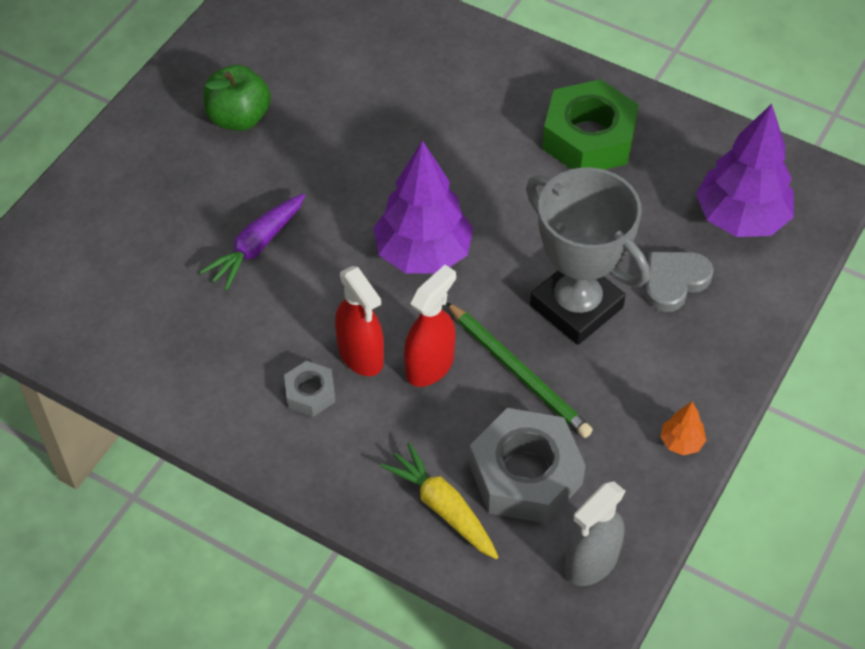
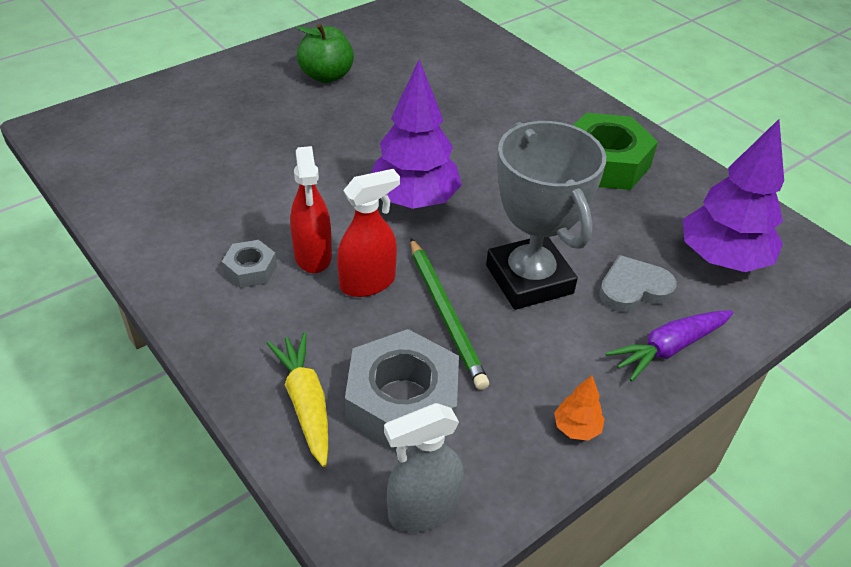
camera: 20 degrees right, 10 degrees down
purple carrot [200,194,305,290] -> purple carrot moved to [606,311,733,381]

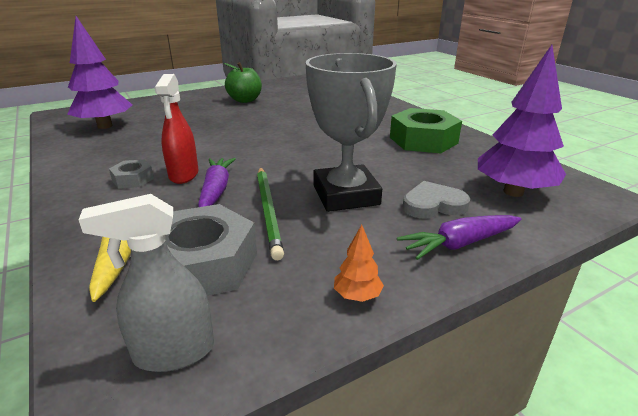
camera: 10 degrees right, 15 degrees down
red spray bottle [337,169,400,297] -> purple carrot [198,158,236,207]
purple tree [371,60,462,209] -> purple tree moved to [67,16,132,129]

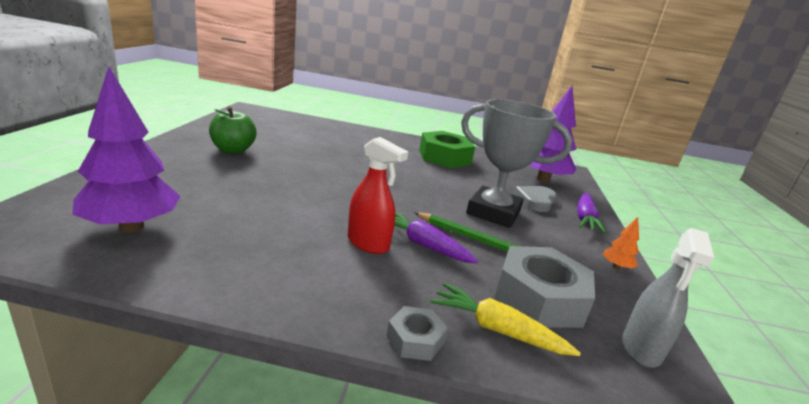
camera: 55 degrees left, 5 degrees down
grey nut [109,160,154,189] -> grey nut moved to [386,306,448,361]

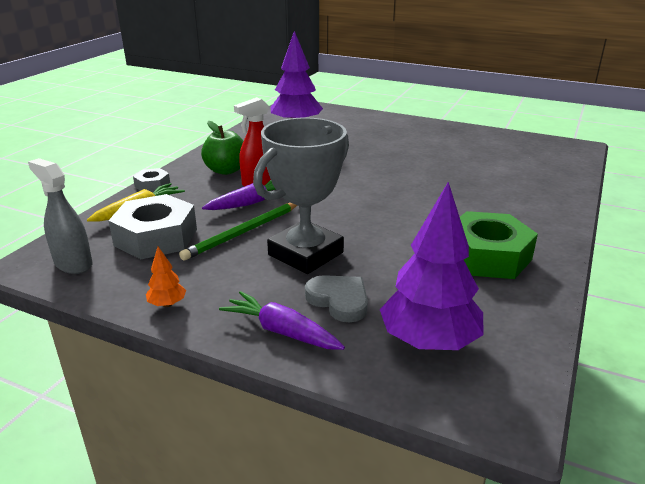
camera: 110 degrees right, 5 degrees up
green apple [209,106,256,154] -> green apple moved to [201,121,243,175]

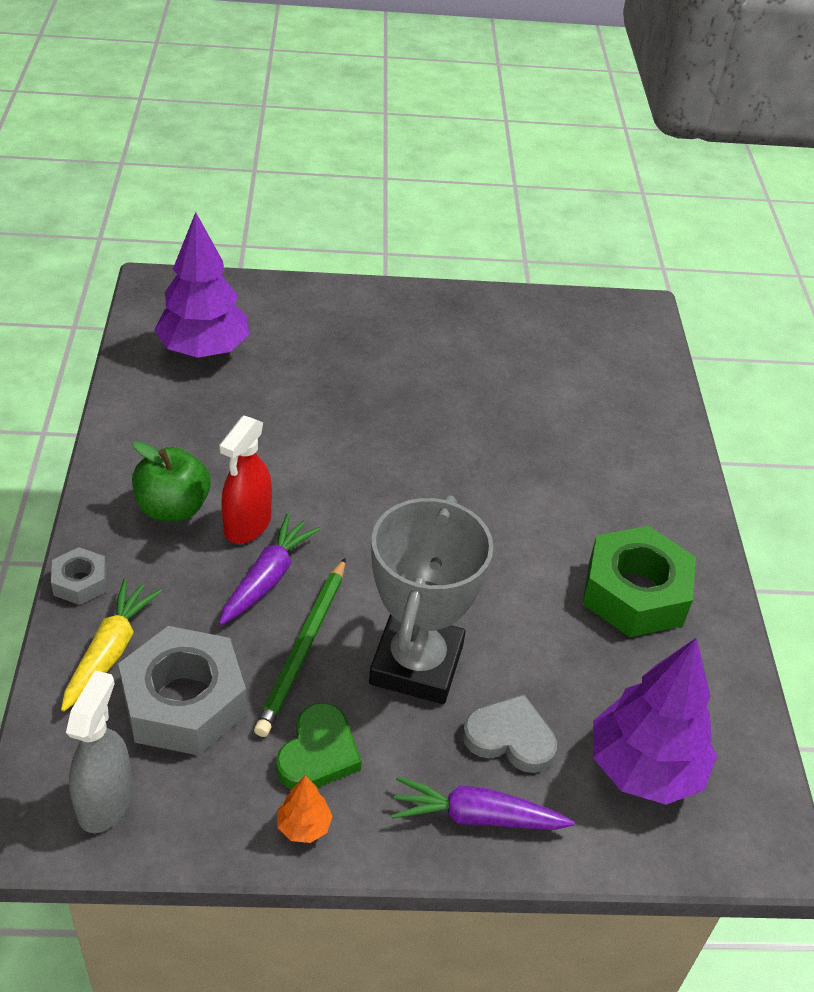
camera: 30 degrees left, 15 degrees up
grey spray bottle [28,158,93,274] -> grey spray bottle turned 90 degrees clockwise [66,670,133,833]
none -> green heart [276,703,362,790]

